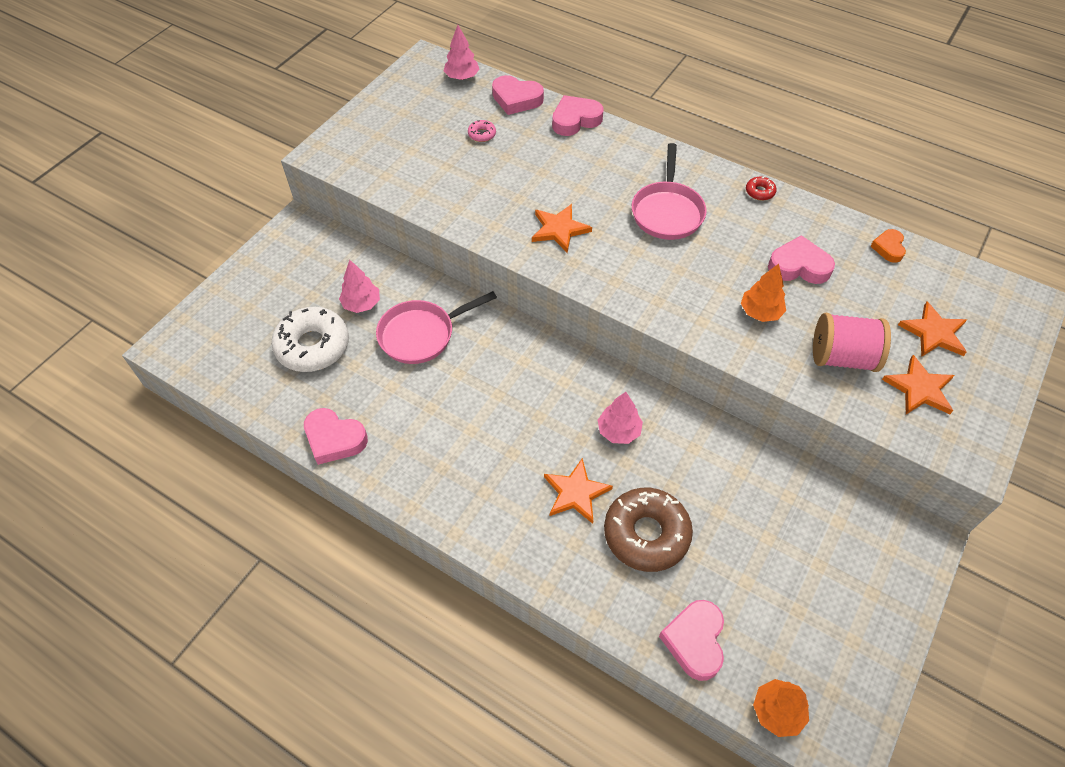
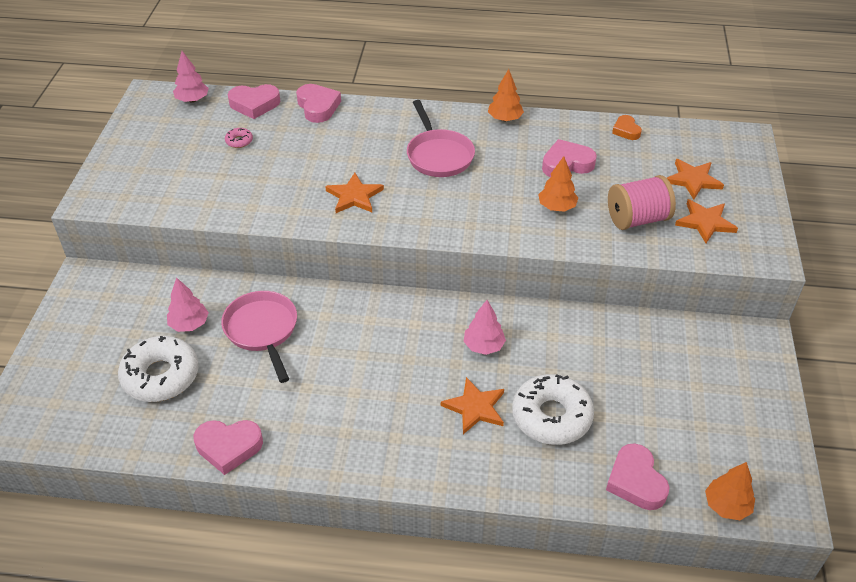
camera: 25 degrees left, 10 degrees down
pink pan [376,291,497,364] -> pink pan turned 120 degrees clockwise [221,291,297,383]
pink heart [552,95,604,136] -> pink heart turned 120 degrees clockwise [296,84,341,123]
brown donut [604,488,693,572] -> white donut [512,374,594,445]
red donut [746,176,776,200] -> orange tree [488,69,524,121]

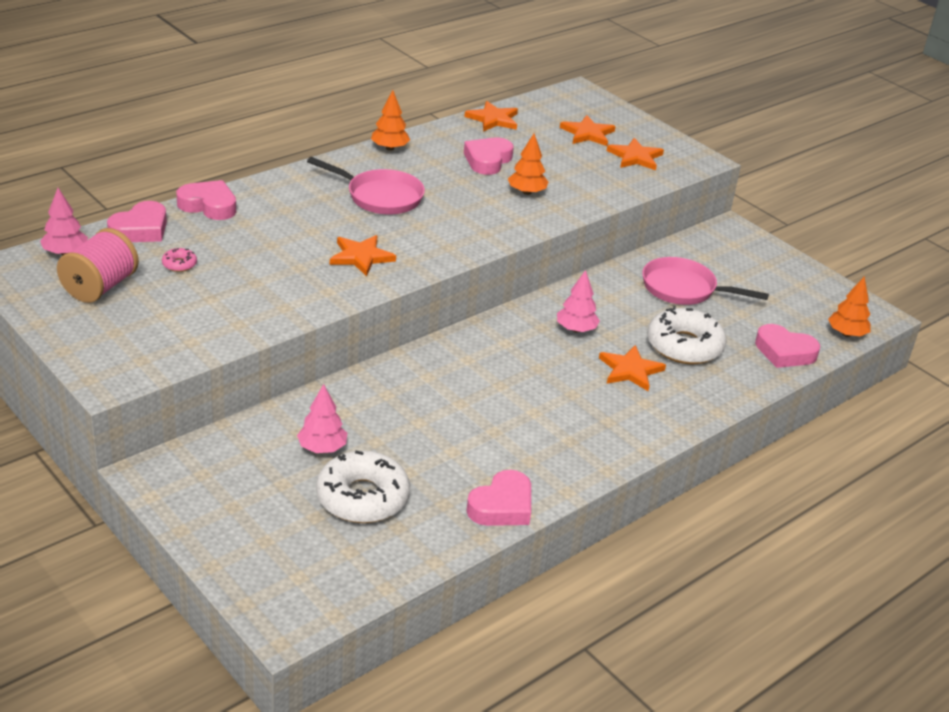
camera: 50 degrees left, 10 degrees down
pink pan [221,291,297,383] -> pink pan moved to [642,257,769,305]
pink spool [608,175,676,230] -> pink spool moved to [57,228,139,303]
orange heart [612,115,642,140] -> orange star [464,101,518,132]

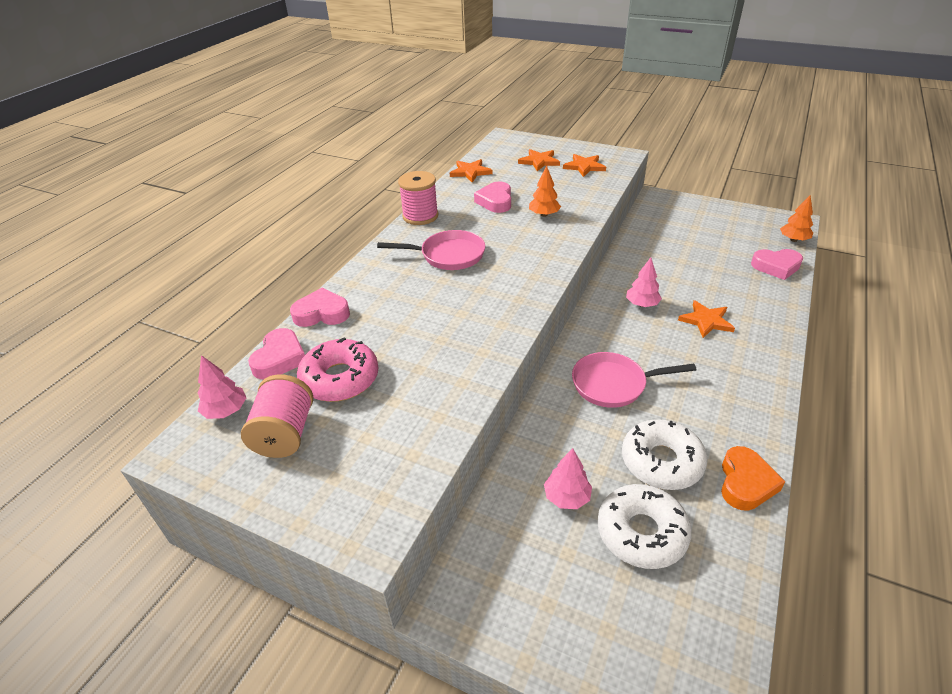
camera: 20 degrees left, 5 degrees up
pink donut [162,248,197,272] -> pink donut [297,337,379,402], size x2.39
orange star [330,235,396,276] -> none
orange tree [371,90,410,151] -> pink spool [398,171,438,225]
pink heart [466,470,531,526] -> orange heart [721,446,785,511]
pink pan [642,257,769,305] -> pink pan moved to [572,352,696,408]
white donut [647,306,727,364] -> white donut moved to [622,419,707,490]

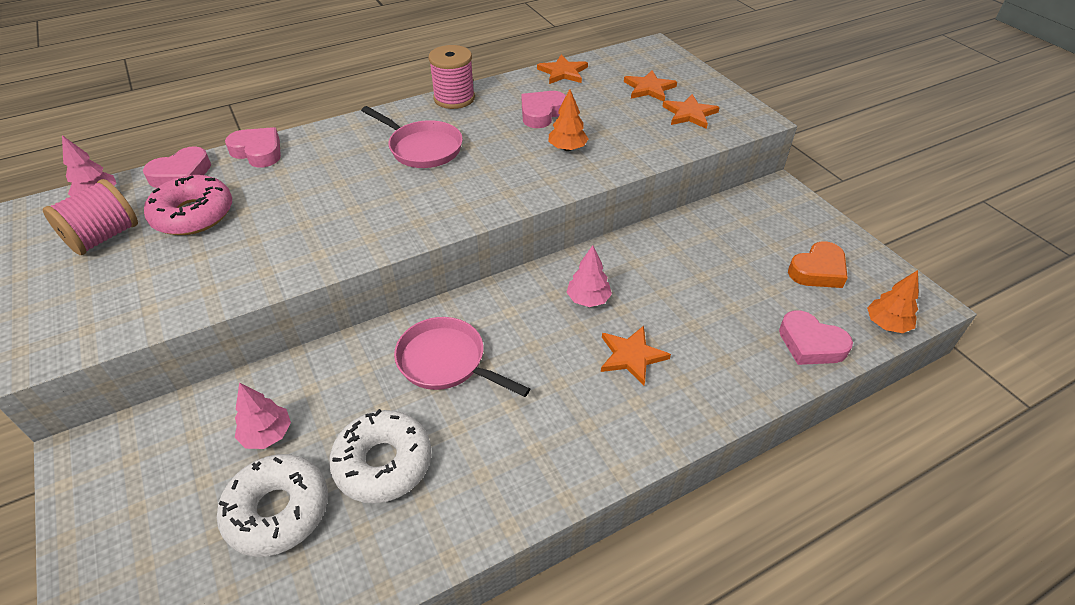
camera: 35 degrees right, 5 degrees up
orange heart [721,446,785,511] -> orange heart moved to [788,242,848,288]

